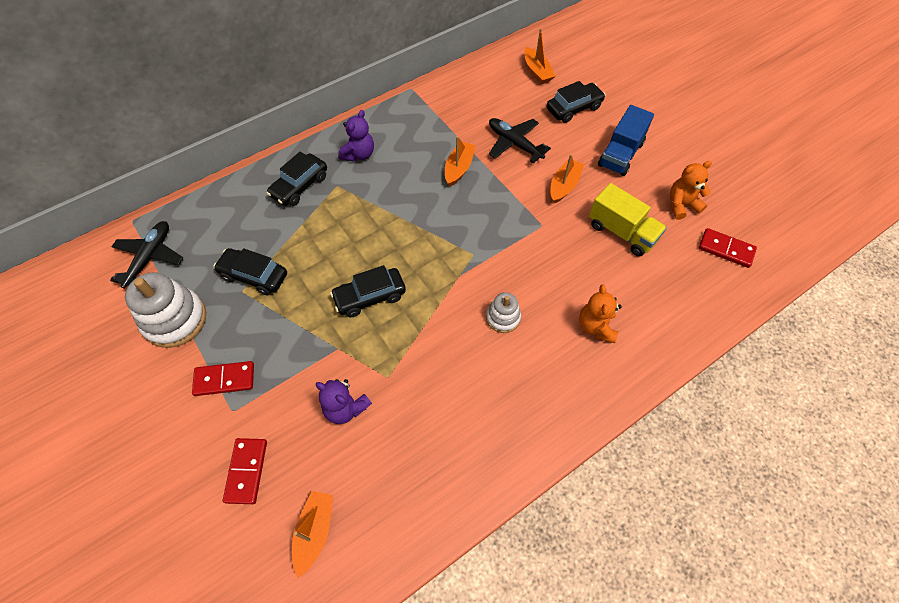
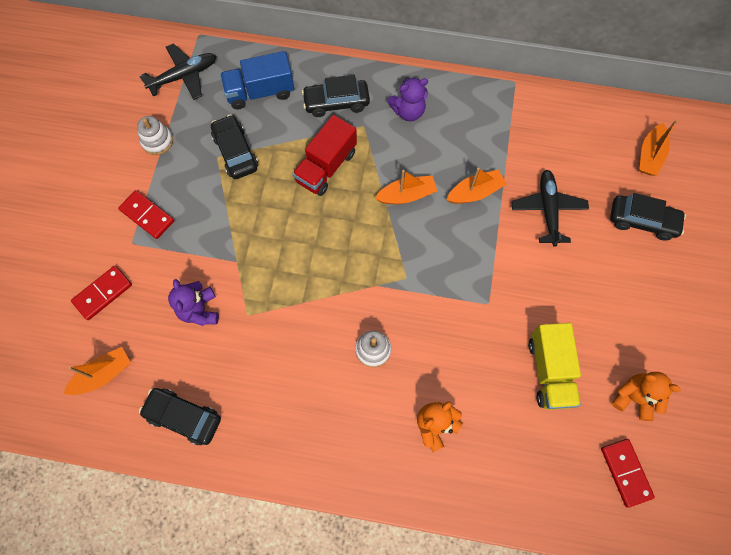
camera: 45 degrees right, 10 degrees up
white stacking toy [125,272,206,348] -> white stacking toy [137,116,173,155], size x0.55
black car [330,265,406,317] -> black car moved to [139,388,221,445]
orange boat [550,154,584,203] -> orange boat moved to [375,170,437,204]
blue truck [598,105,654,176] -> blue truck moved to [220,51,294,110]
none -> red truck [292,115,357,196]

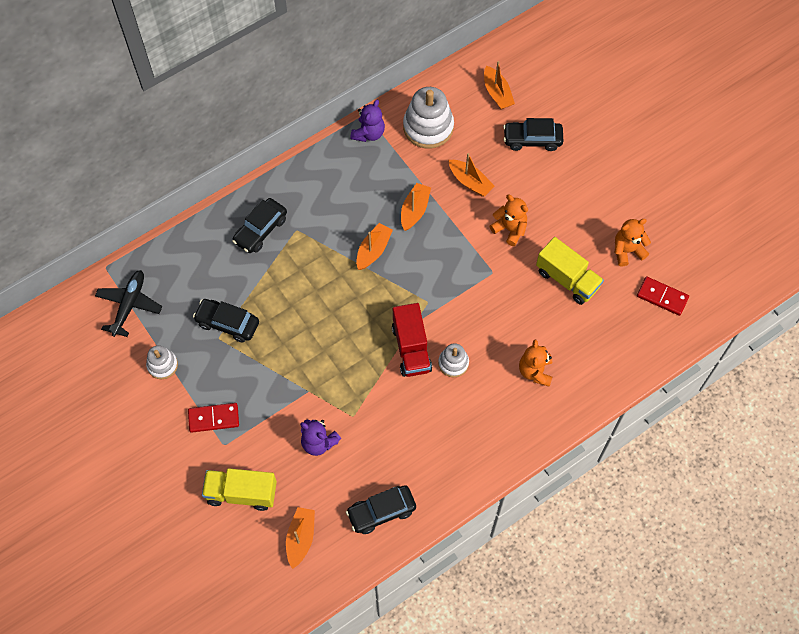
camera: 45 degrees left, 5 degrees down
red domino [71,266,132,320] -> yellow truck [202,468,277,511]
blue truck [220,51,294,110] -> none
red truck [292,115,357,196] -> red truck moved to [392,303,432,377]
purple teddy bear [388,77,428,121] -> purple teddy bear moved to [350,100,385,142]
black plane [511,170,589,247] -> orange boat [448,153,495,196]
black car [610,193,686,241] -> black car turned 150 degrees counterclockwise [503,118,563,151]
none -> white stacking toy [403,87,454,148]
none -> orange teddy bear [490,195,528,246]

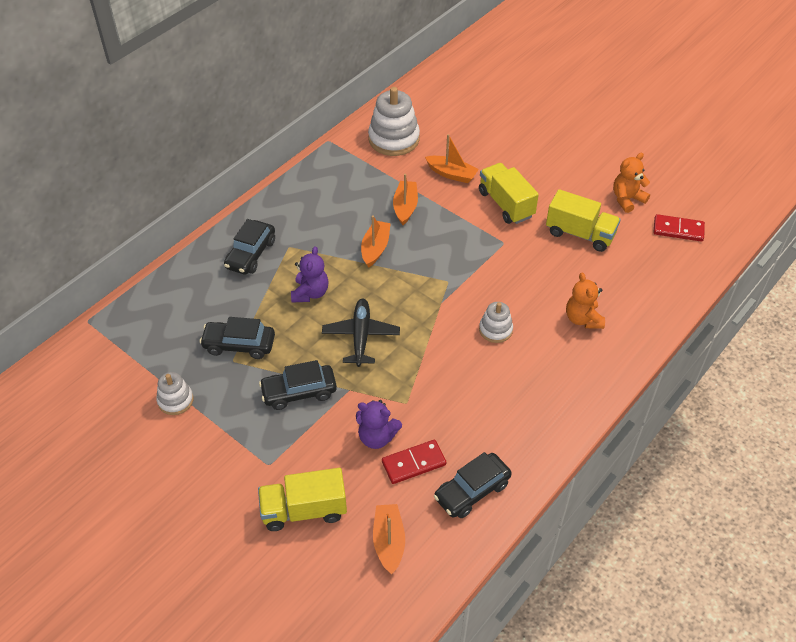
camera: 15 degrees left, 15 degrees down
black plane [95,270,162,337] -> black plane moved to [322,299,400,367]
red domino [188,403,239,433] -> red domino moved to [382,440,446,484]
purple teddy bear [350,100,385,142] -> purple teddy bear moved to [291,246,329,303]
red truck [392,303,432,377] -> none
orange boat [484,61,515,109] -> none
orange teddy bear [490,195,528,246] -> yellow truck [479,163,539,224]
black car [503,118,563,151] -> black car moved to [259,360,337,410]

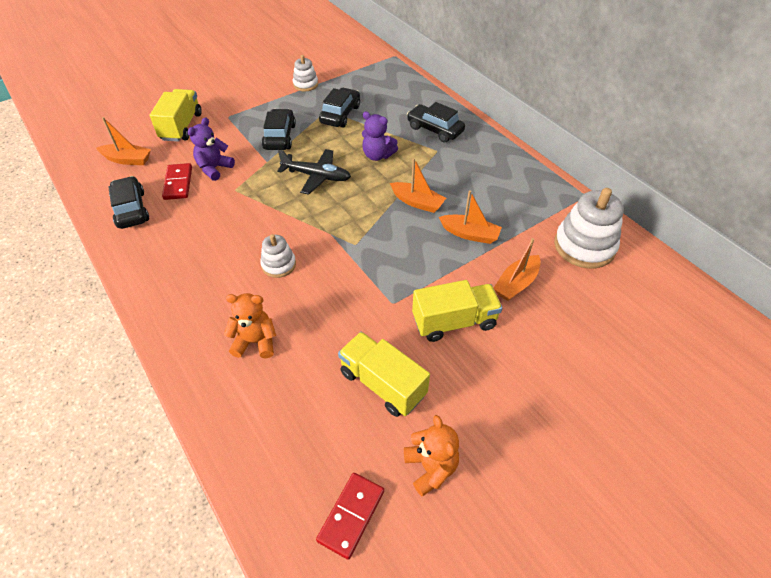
camera: 105 degrees right, 0 degrees up
yellow truck [546,189,621,252] -> yellow truck turned 90 degrees clockwise [338,332,430,417]

